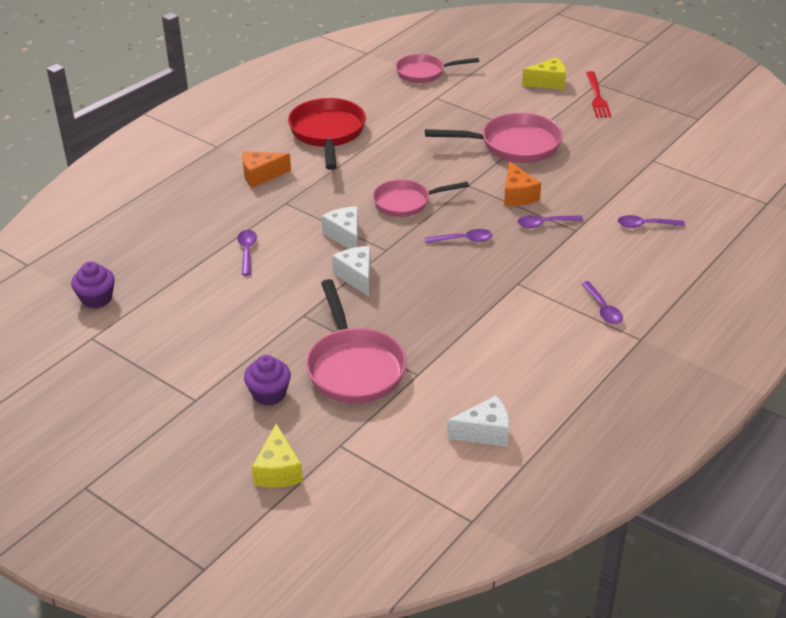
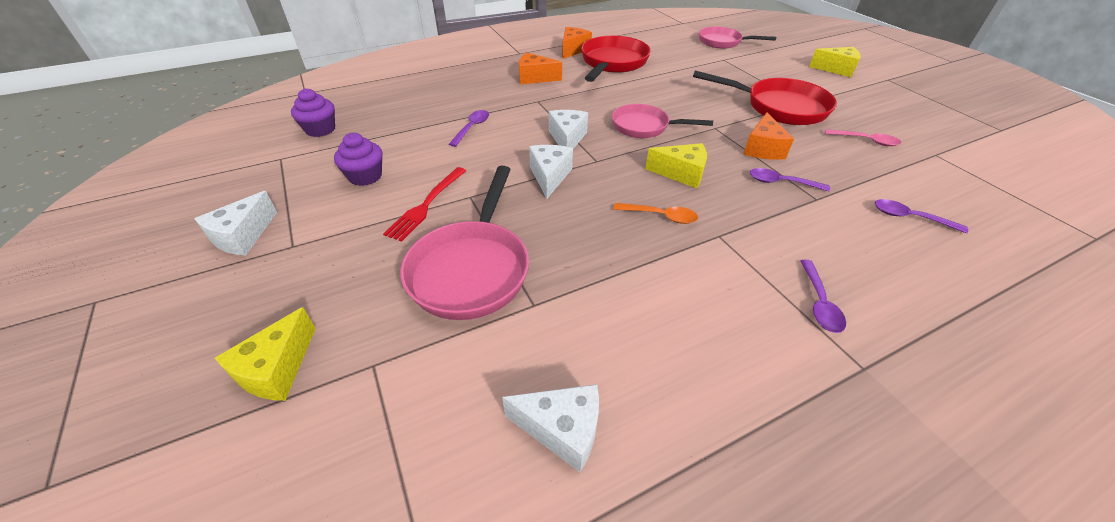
camera: 25 degrees right, 5 degrees up
purple cupcake [244,355,291,406] -> purple cupcake moved to [334,133,383,186]
pink pan [425,113,563,163] -> red pan [693,71,837,125]
purple spoon [425,229,493,243] -> yellow cheese [645,143,707,188]
red fork [586,71,611,118] -> red fork moved to [383,167,466,242]
none -> white cheese [195,191,277,255]
none -> orange cheese [562,27,592,59]
none -> orange spoon [613,203,698,224]
none -> pink spoon [825,129,901,146]

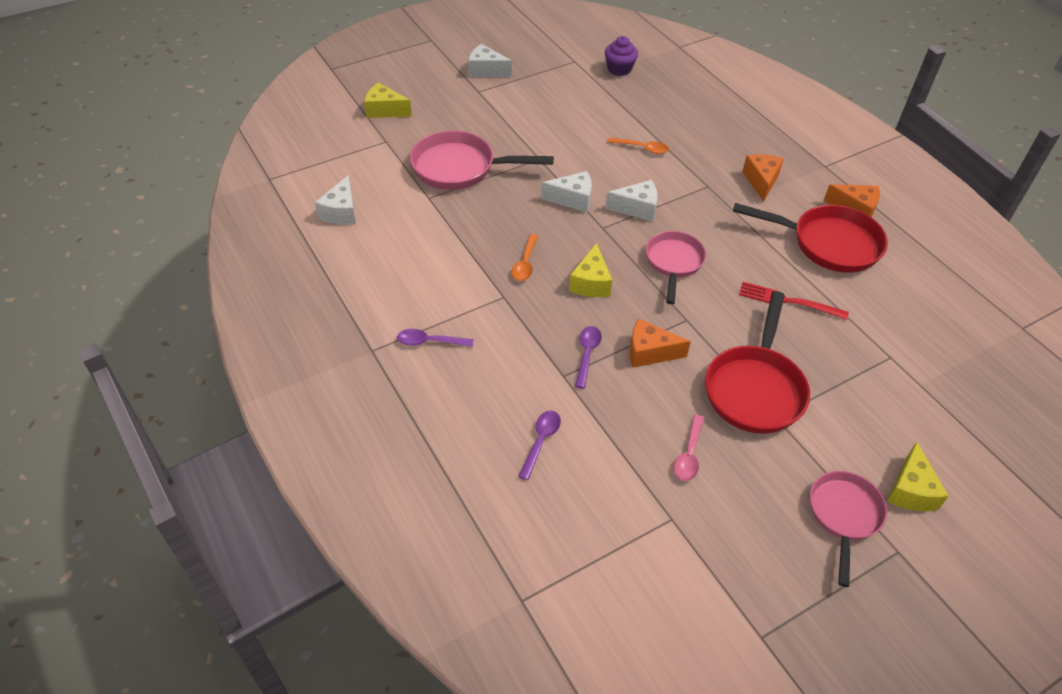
camera: 85 degrees right, 5 degrees up
purple cupcake [334,133,383,186] -> none
red fork [383,167,466,242] -> red fork moved to [739,282,849,320]
purple spoon [449,110,489,147] -> orange spoon [608,137,669,154]
pink pan [699,27,776,49] -> pink pan moved to [810,471,887,587]

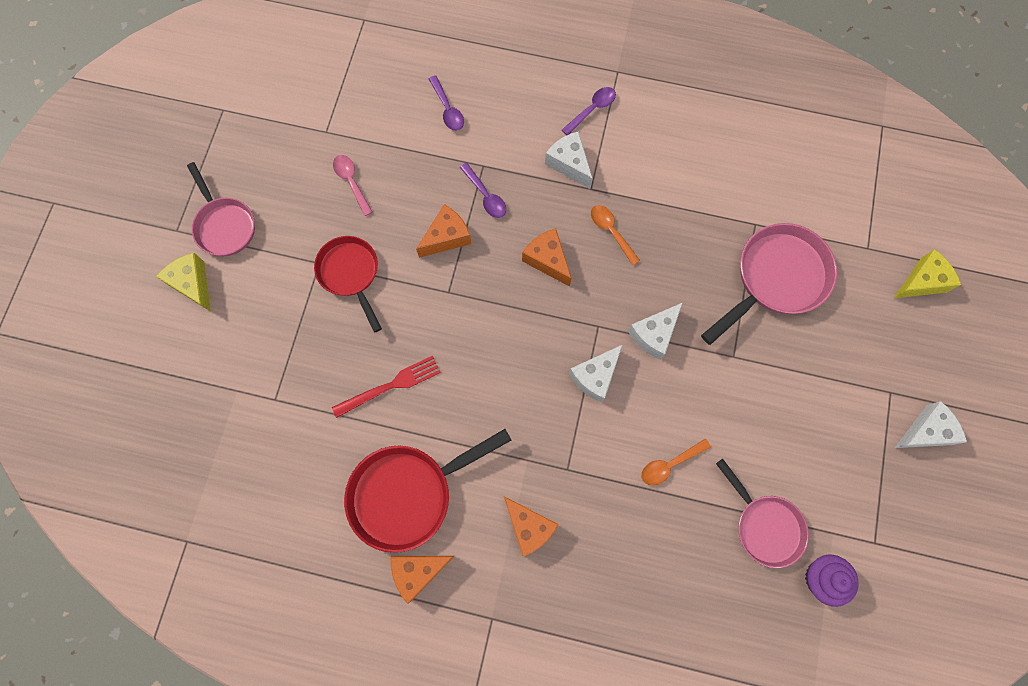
camera: 135 degrees right, 25 degrees up
white cheese [315,175,356,225] -> white cheese moved to [545,131,593,189]
yellow cheese [569,243,612,297] -> orange cheese [522,228,572,287]
pink pan [646,231,706,304] -> pink pan moved to [716,459,809,568]
red pan [705,291,810,434] -> red pan [314,236,382,333], size x0.67

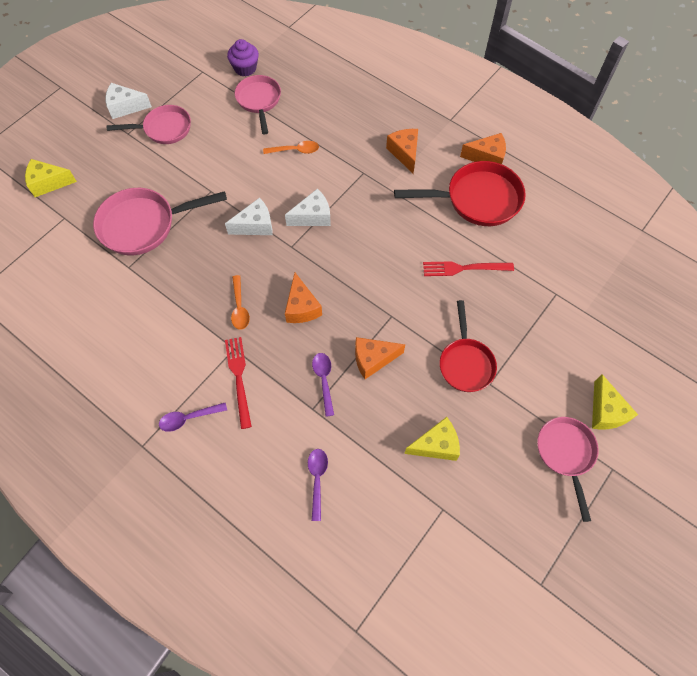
camera: 155 degrees left, 10 degrees down
pink spoon [333,155,372,216] -> yellow cheese [404,417,460,461]
white cheese [545,131,593,189] -> red fork [225,337,252,429]
none -> pink pan [106,105,191,144]

